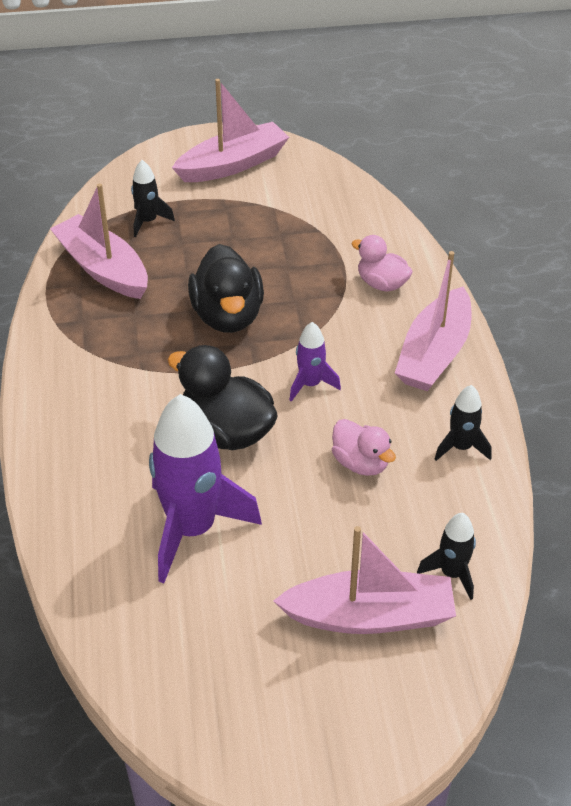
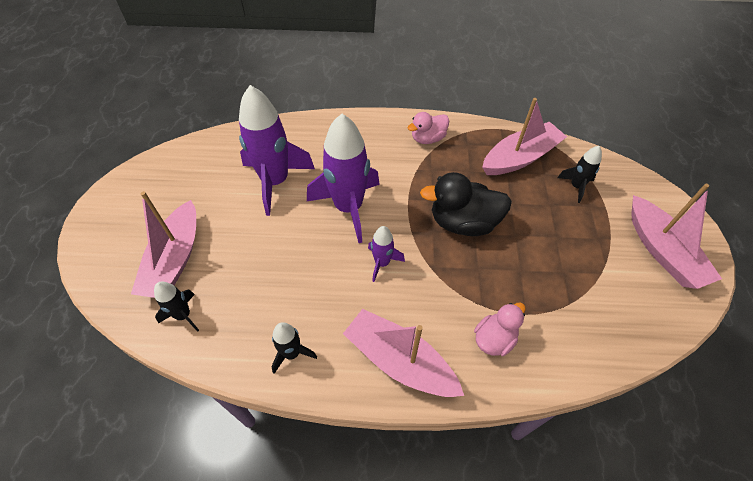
camera: 100 degrees right, 10 degrees up
black duck [168,345,278,450] -> purple rocket [307,114,380,243]
pink duck [332,419,396,476] -> pink duck moved to [407,112,449,144]

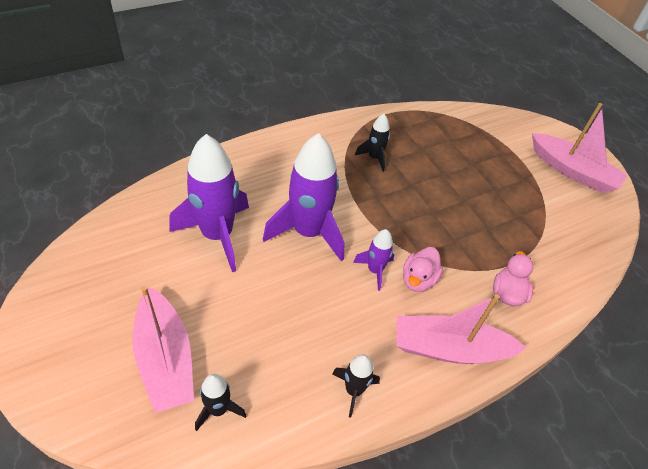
camera: 35 degrees left, 5 degrees down
pink duck [407,112,449,144] -> pink duck moved to [403,247,443,292]
black duck [420,172,512,236] -> none
pink boat [482,98,567,175] -> none
black rocket [557,146,602,203] -> black rocket moved to [355,114,390,172]

